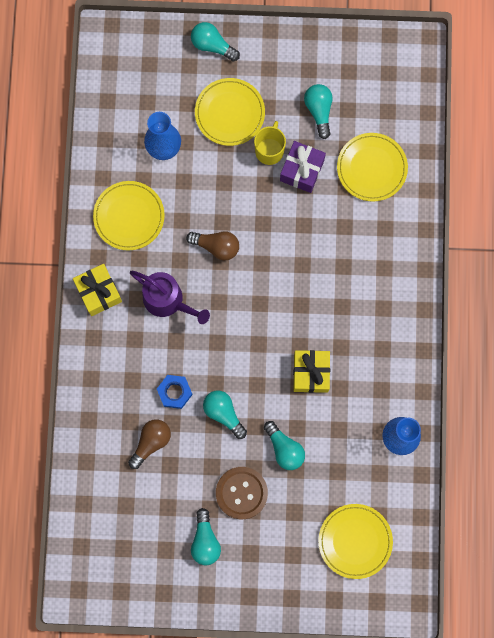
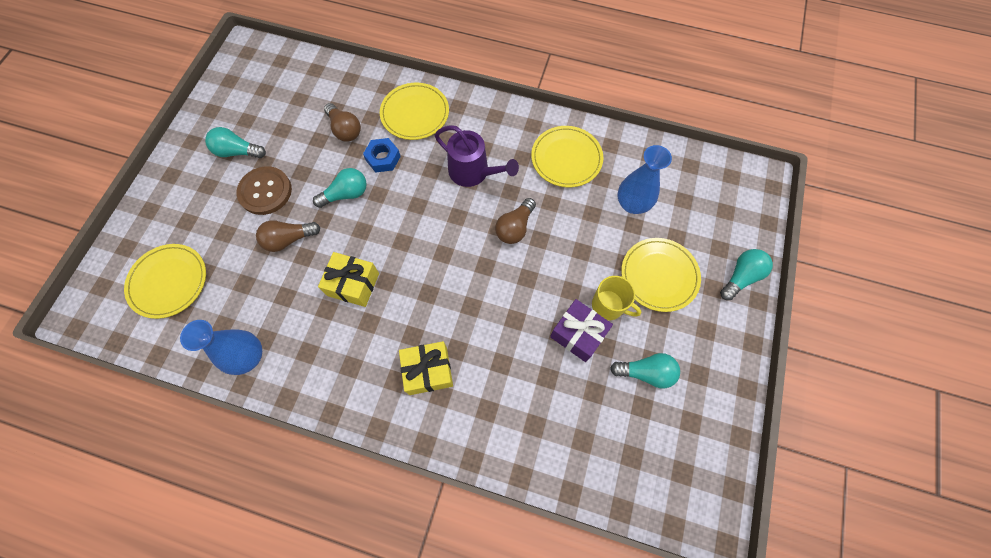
camera: 105 degrees right, 10 degrees down
yellow gift [73,264,122,316] -> yellow gift moved to [399,341,453,395]
purple watering can [130,270,210,324] -> purple watering can turned 105 degrees counterclockwise [435,125,519,187]
turquoise light bulb [264,421,305,470] -> brown light bulb [256,220,320,252]
yellow plate [337,133,408,202] -> yellow plate moved to [380,83,449,140]

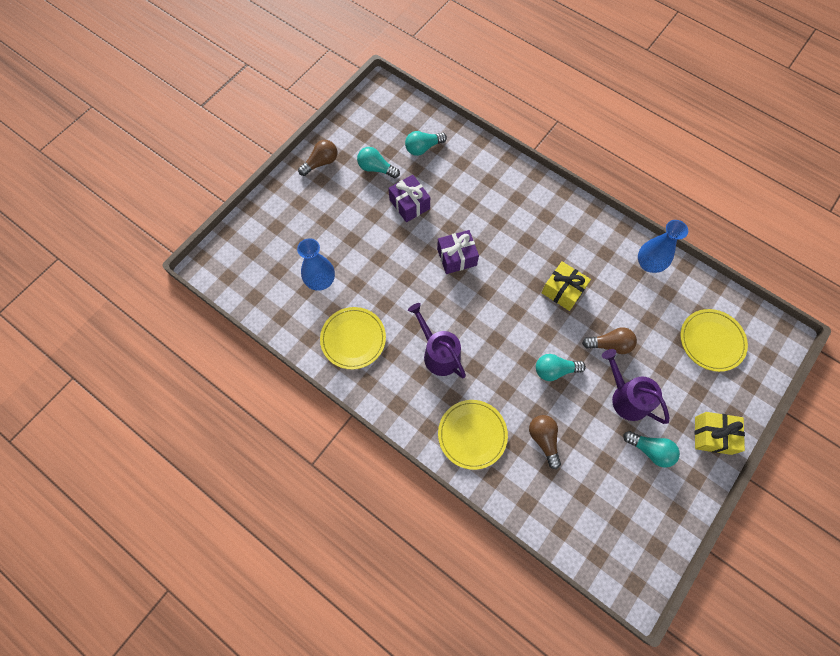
camera: 160 degrees left, 0 degrees up
brown button [236,166,292,215] -> purple watering can [602,349,669,424]
blue nut [363,138,401,173] -> none
yellow gift [399,341,453,395] -> yellow gift moved to [695,412,745,455]
brown light bulb [495,198,536,244] -> brown light bulb moved to [298,140,337,176]
yellow mug [592,276,641,320] -> none
yellow plate [621,238,701,312] -> none
turquoise light bulb [720,249,773,300] -> turquoise light bulb moved to [405,131,447,156]
none -> purple gift [437,230,479,274]

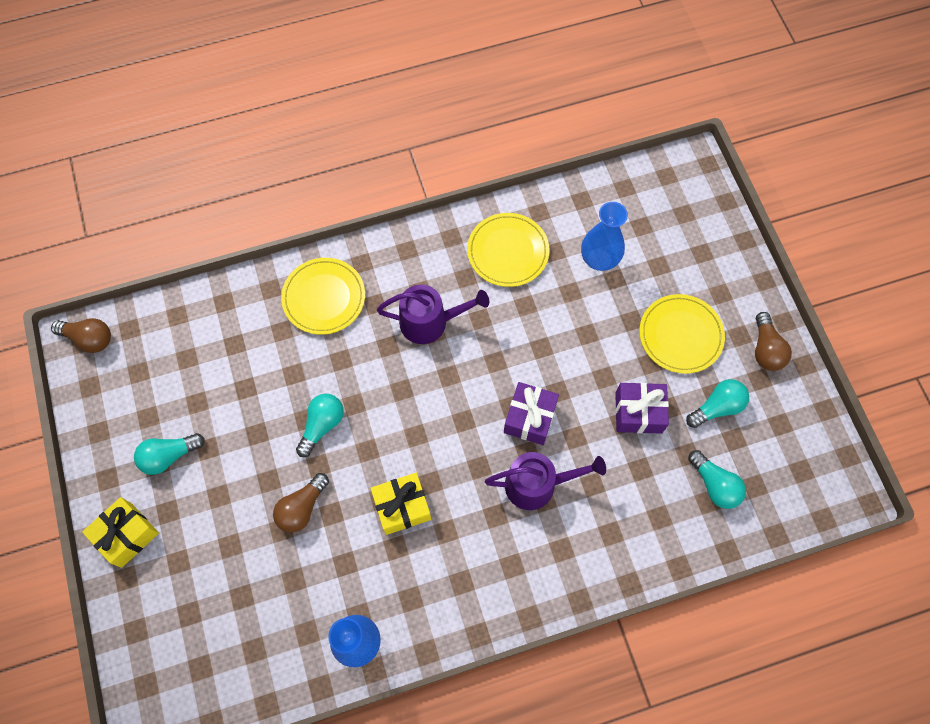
camera: 125 degrees right, 0 degrees up
turquoise light bulb [405,131,447,156] -> turquoise light bulb turned 135 degrees clockwise [688,450,746,509]
brown light bulb [529,415,561,469] -> brown light bulb moved to [51,318,111,353]
purple watering can [602,349,669,424] -> purple watering can moved to [485,452,606,510]
yellow plate [681,309,748,372] -> yellow plate moved to [639,294,725,374]

